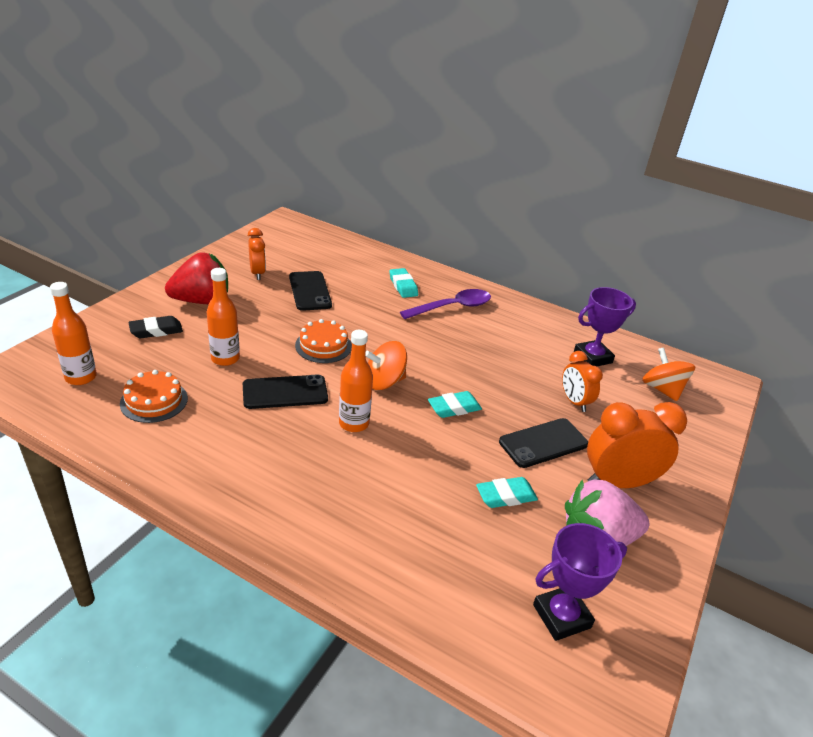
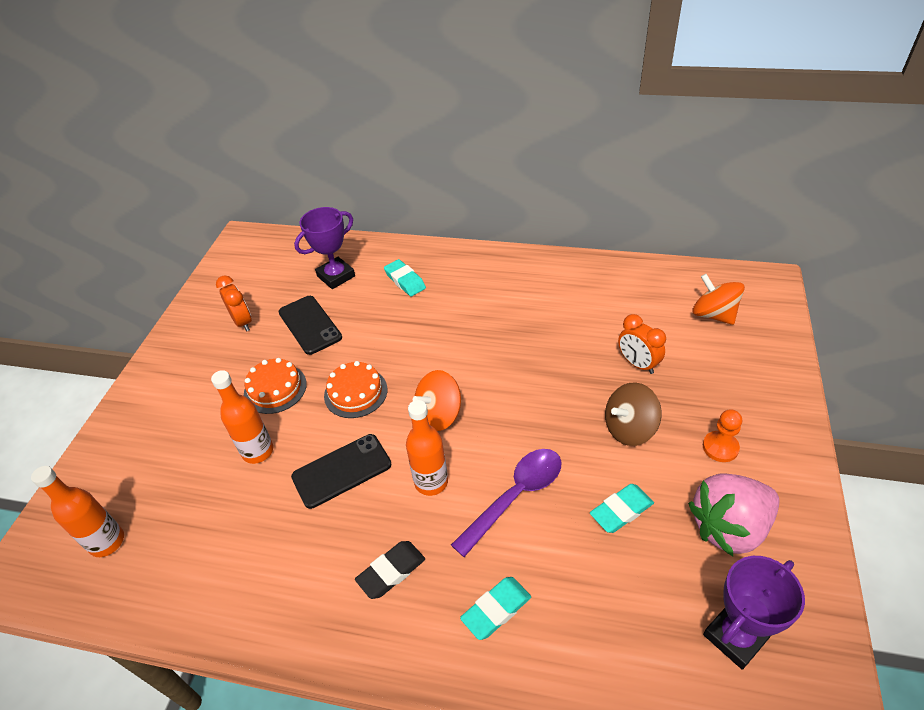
camera: 10 degrees left, 10 degrees up
orange cake [120,370,188,423] -> orange cake moved to [244,358,307,414]
black eraser [128,316,183,338] -> black eraser moved to [355,541,425,599]
red strawberry [165,252,228,304] -> none
purple spoon [400,289,491,319] -> purple spoon moved to [451,449,562,557]
turquoise eraser [428,391,482,418] -> turquoise eraser moved to [460,577,531,640]
black phone [499,418,588,468] -> brown spinning top [605,382,662,446]
purple trophy [574,287,636,366] -> purple trophy moved to [294,207,355,289]
orange clock [587,402,687,488] -> orange pawn [703,409,742,462]

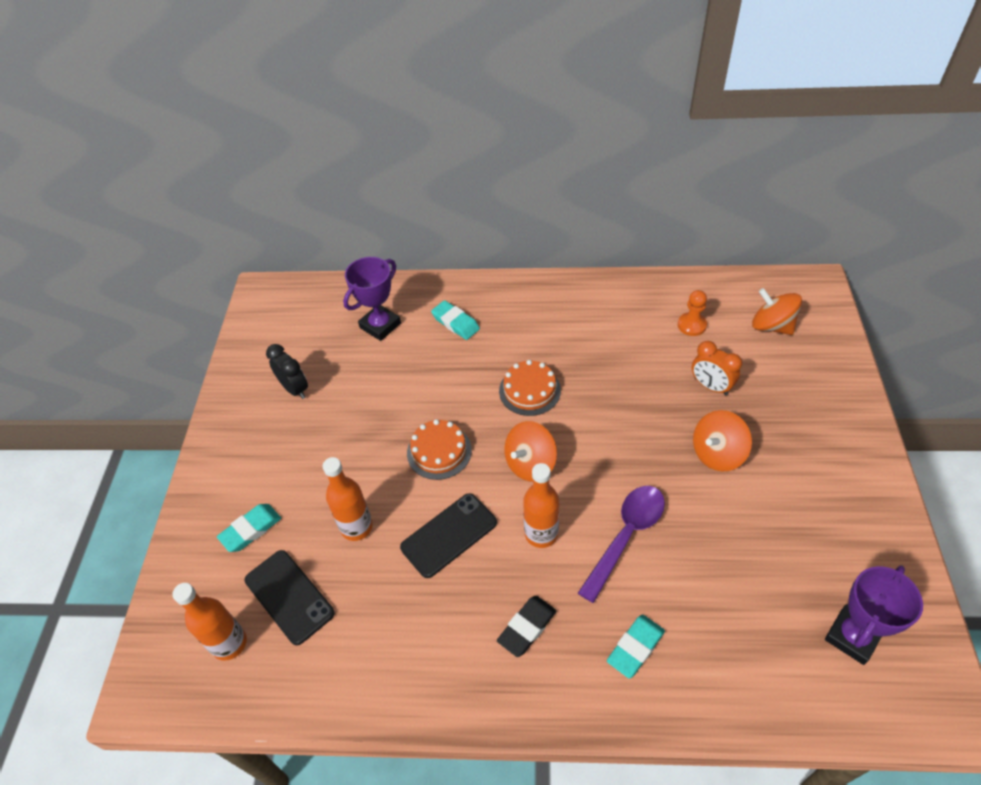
camera: 10 degrees left, 5 degrees up
orange clock [216,275,252,331] -> black clock [266,344,308,399]
orange cake [244,358,307,414] -> orange cake moved to [499,360,561,416]
black phone [278,296,342,355] -> black phone moved to [245,550,335,645]
turquoise eraser [590,484,654,533] -> turquoise eraser moved to [217,504,281,552]
brown spinning top [605,382,662,446] -> orange spinning top [693,410,752,472]
pink strawberry [688,473,780,557] -> none
orange pawn [703,409,742,462] -> orange pawn moved to [678,290,707,336]

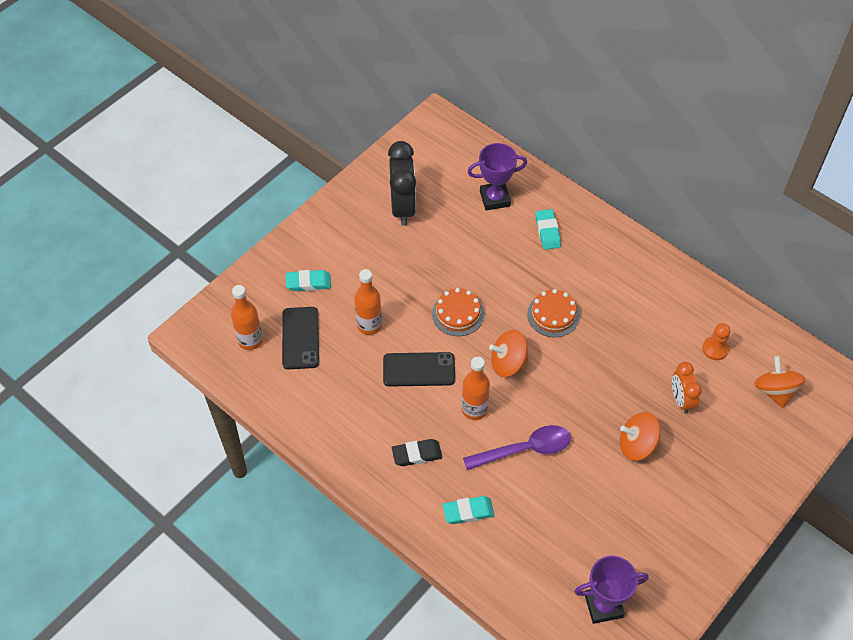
camera: 35 degrees right, 5 degrees up
black clock [266,344,308,399] -> black clock [388,141,416,226], size x1.68

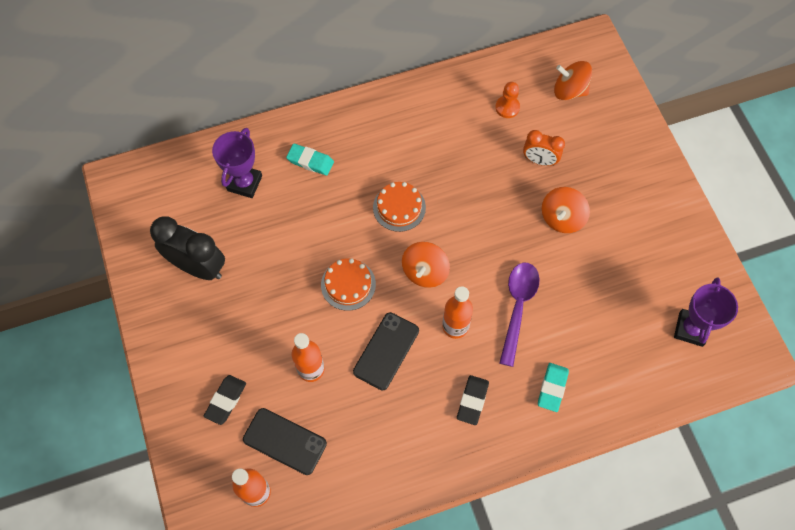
camera: 60 degrees left, 10 degrees up
turquoise eraser [286,270,331,291] -> black eraser [204,375,246,425]

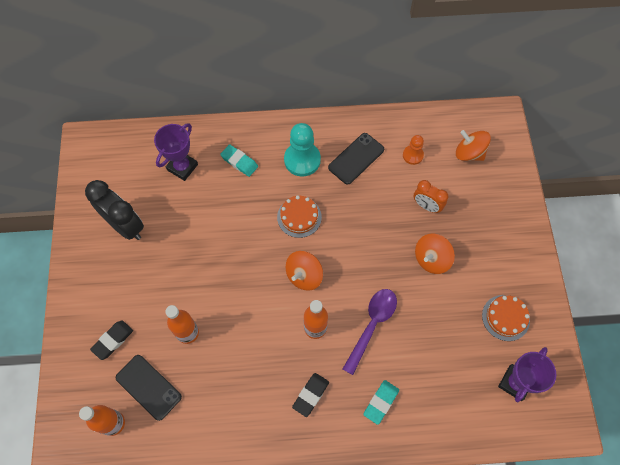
camera: 15 degrees right, 0 degrees up
orange cake [321,258,376,311] -> orange cake moved to [482,295,530,341]
black phone [353,312,419,390] -> black phone moved to [328,133,384,185]
none -> turquoise pawn [284,123,321,176]

